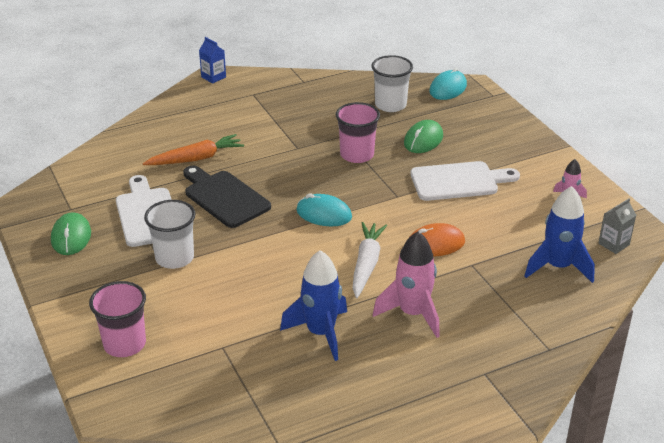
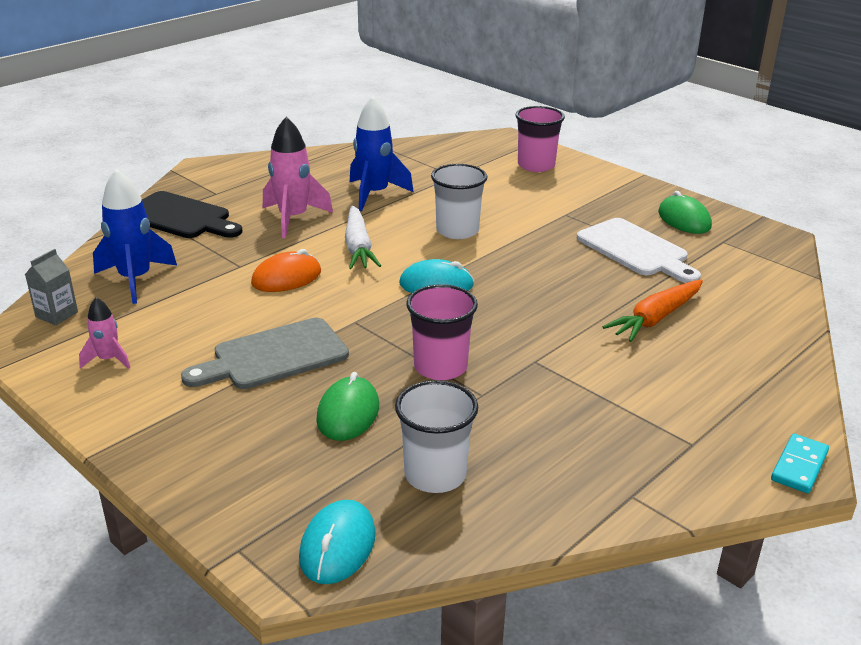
camera: 160 degrees right, 5 degrees down
white cup [144,200,195,269] -> white cup moved to [431,164,487,239]
black cutting board [183,165,271,228] -> black cutting board moved to [142,191,242,238]
blue carton [199,37,226,84] -> turquoise domino [771,434,829,493]
white cutting board [410,161,520,201] -> grey cutting board [181,318,349,389]

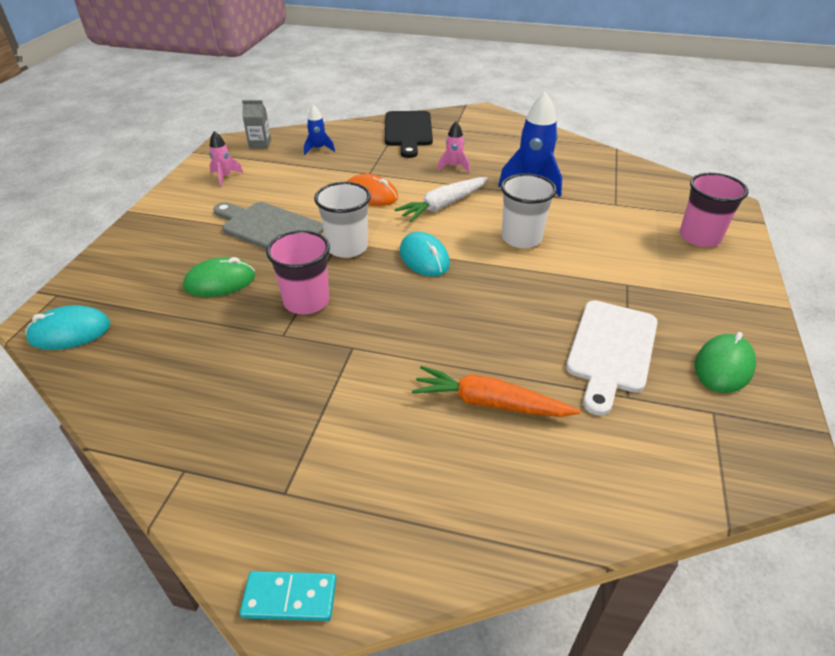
camera: 60 degrees right, 10 degrees up
blue rocket [93,169,177,304] -> blue rocket [304,105,335,155], size x0.54
pink rocket [263,117,333,238] -> pink rocket [437,122,470,172], size x0.54
white cup [395,380,478,493] -> white cup moved to [314,182,371,258]

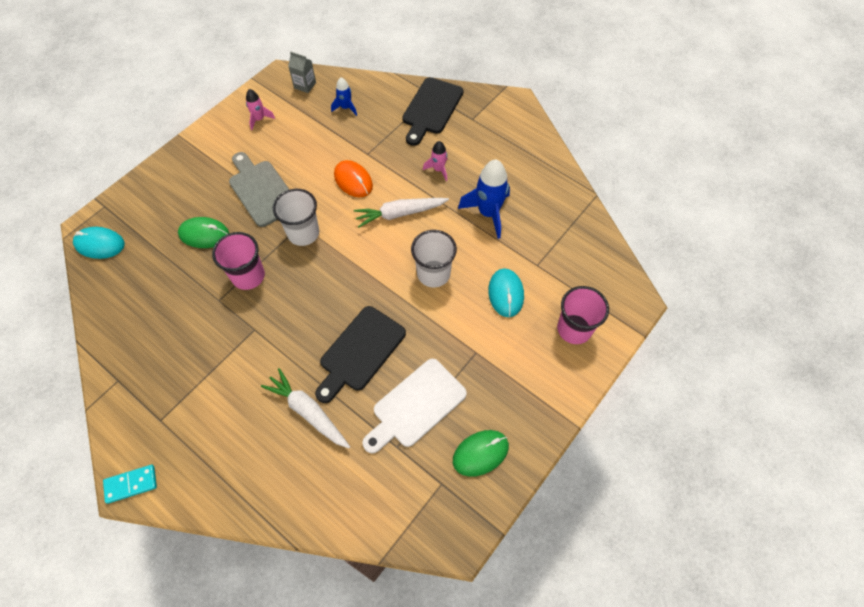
camera: 25 degrees right, 20 degrees up
turquoise domino [240,571,337,621] -> turquoise domino turned 45 degrees counterclockwise [103,465,157,504]
turquoise mouse [400,232,450,277] -> turquoise mouse moved to [488,268,524,317]
orange carrot [412,366,581,417] -> white carrot [261,368,350,448]
none -> black cutting board [315,306,406,403]

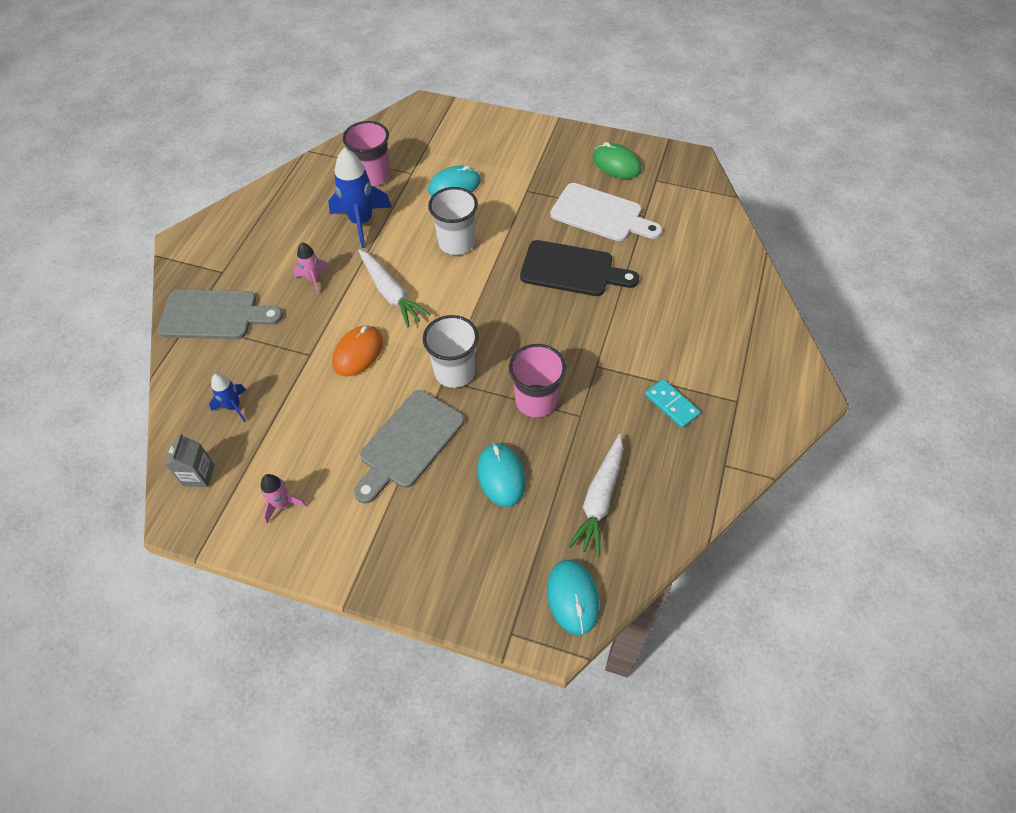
camera: 110 degrees left, 5 degrees down
turquoise domino [103,465,157,504] -> turquoise domino moved to [645,379,701,428]
green mouse [178,217,229,248] -> turquoise mouse [477,443,526,507]
white carrot [261,368,350,448] -> white carrot moved to [568,434,623,556]
black cutting board [402,77,464,146] -> grey cutting board [157,290,283,339]
pink cup [557,286,609,344] -> pink cup moved to [343,121,391,186]

